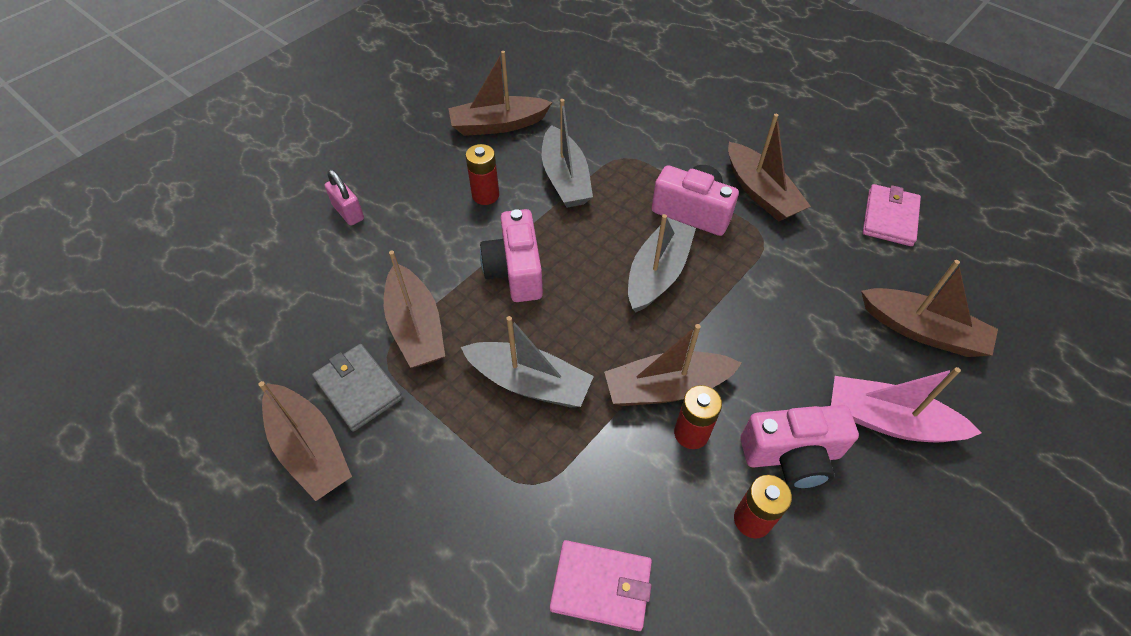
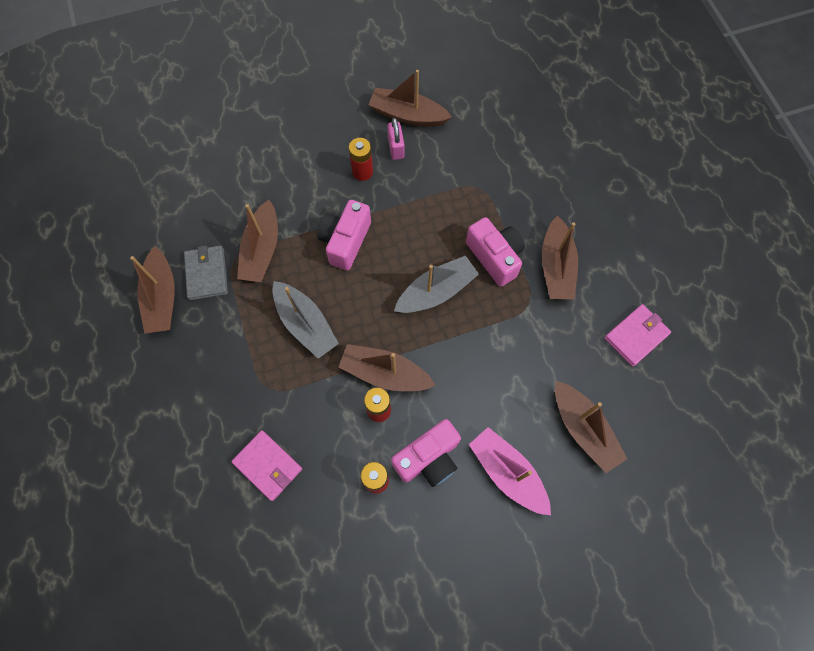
camera: 30 degrees right, 15 degrees up
pink padlock [325,169,364,226] -> pink padlock moved to [387,118,405,160]
grey boat [542,99,593,208] -> none
pink camera [740,405,859,489] -> pink camera turned 60 degrees counterclockwise [391,419,461,487]

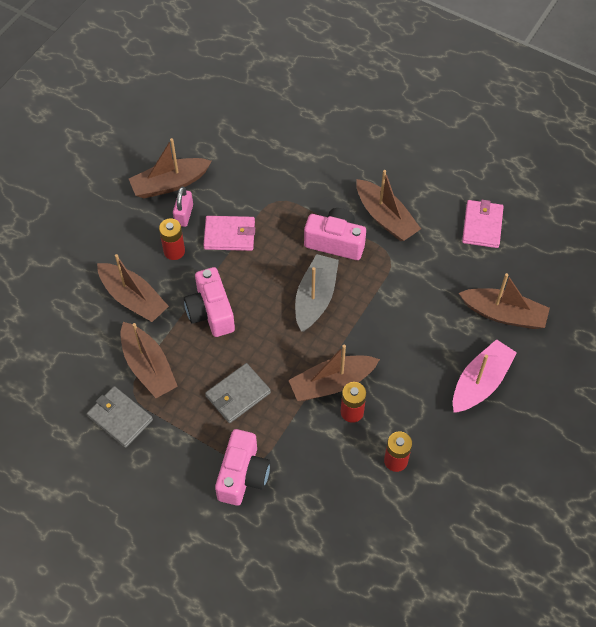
camera: 40 degrees left, 10 degrees down
brown boat [130,246,175,334] -> brown boat moved to [97,254,169,322]
pink wallet [232,430,302,501] -> pink wallet moved to [203,216,255,251]
grey boat [272,281,339,359] -> grey wallet [205,363,271,423]
pink padlock [387,118,405,160] -> pink padlock turned 60 degrees clockwise [173,186,193,227]
pink camera [391,419,461,487] -> pink camera moved to [215,429,270,506]
pink boat [469,427,551,515] -> pink boat turned 120 degrees clockwise [453,339,517,413]

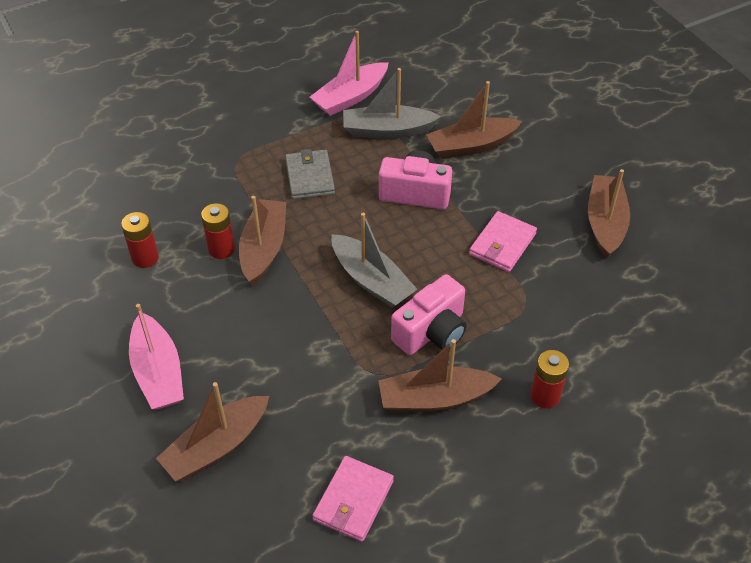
camera: 120 degrees right, 10 degrees down
grey wallet [87,386,153,448] -> pink boat [310,31,389,116]
brown boat [121,322,178,398] -> grey boat [343,68,441,139]
red battery [159,219,185,260] -> red battery moved to [530,350,569,409]
pink padlock [173,186,193,227] -> none
pink camera [215,429,270,506] -> none
pink wallet [462,200,504,248] -> pink wallet turned 75 degrees clockwise [312,456,394,542]

